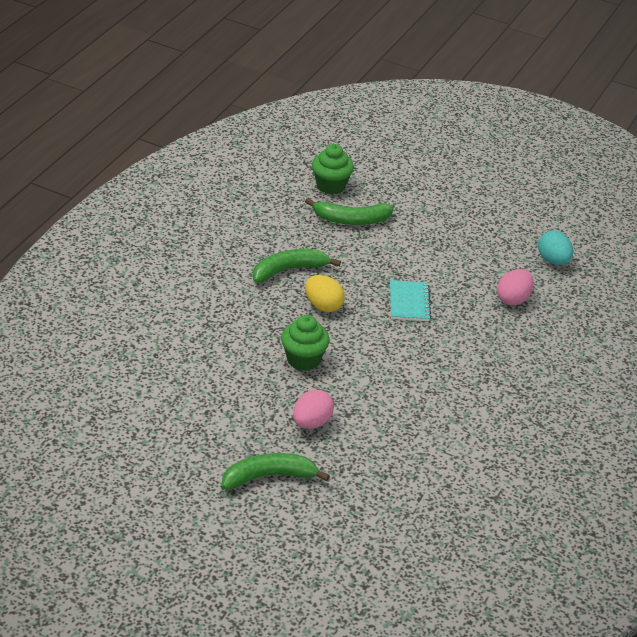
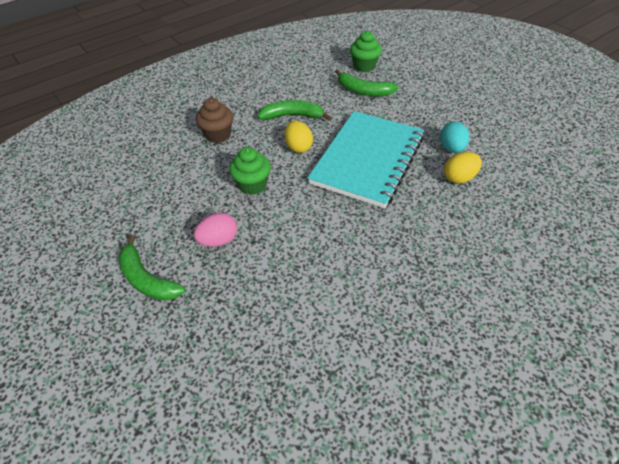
camera: 30 degrees right, 10 degrees up
green banana [222,453,330,490] -> green banana turned 150 degrees counterclockwise [118,235,185,300]
turquoise notebook [390,280,431,321] -> turquoise notebook [308,111,424,208], size x2.42
pink egg [497,269,534,306] -> yellow egg [444,152,482,183]
turquoise egg [538,231,573,265] -> turquoise egg moved to [440,121,470,153]
none -> brown cupcake [196,98,233,143]

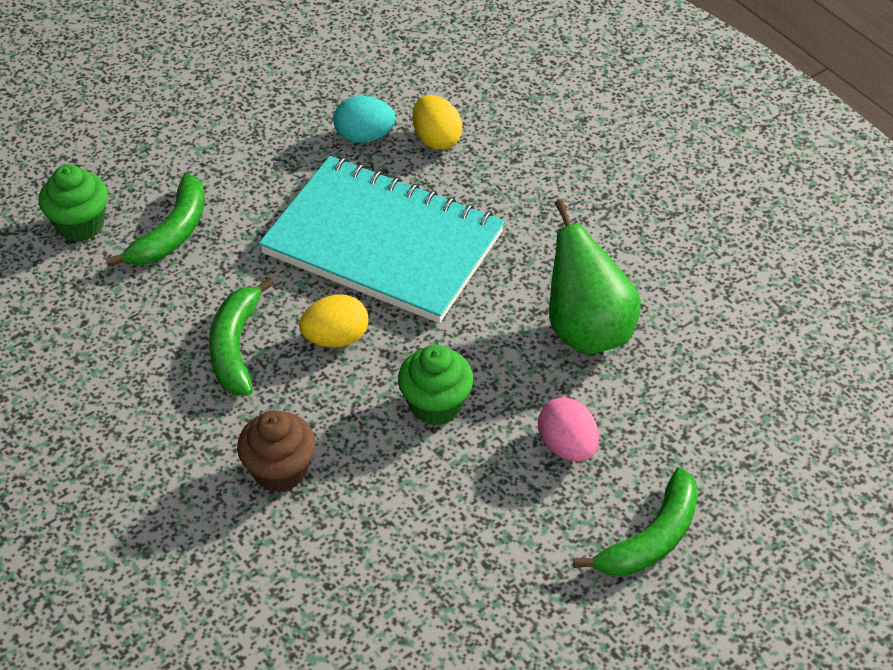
camera: 90 degrees left, 0 degrees up
none -> green pear [549,199,641,354]

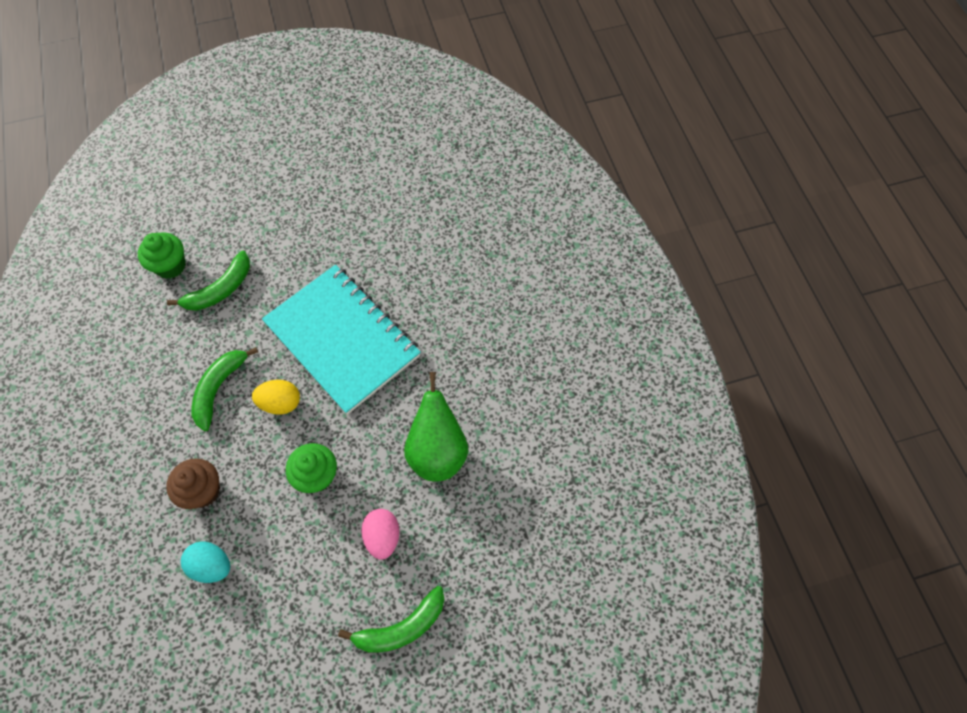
camera: 20 degrees right, 15 degrees up
turquoise egg [334,96,396,143] -> turquoise egg moved to [181,541,230,583]
yellow egg [413,95,462,150] -> none

